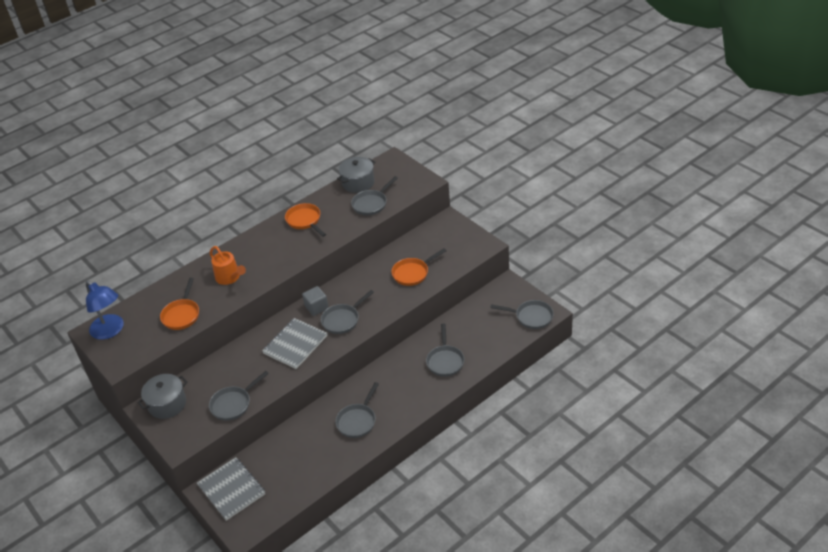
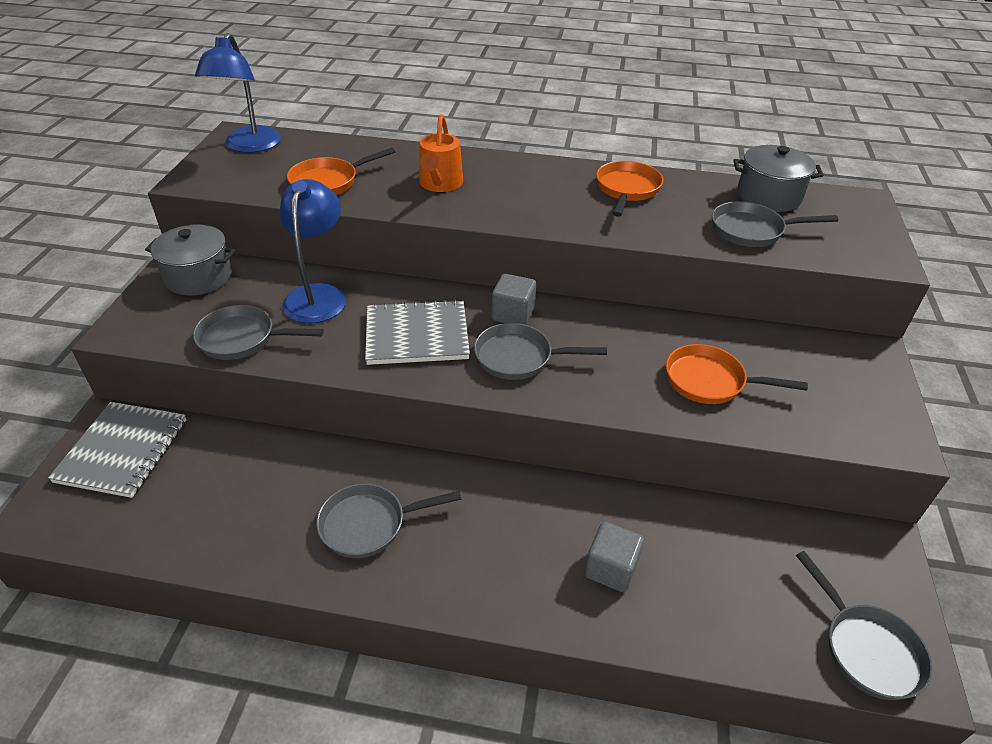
camera: 45 degrees right, 0 degrees up
grey pan [426,324,464,377] -> grey cube [585,522,644,592]
none -> blue lamp [279,179,346,323]

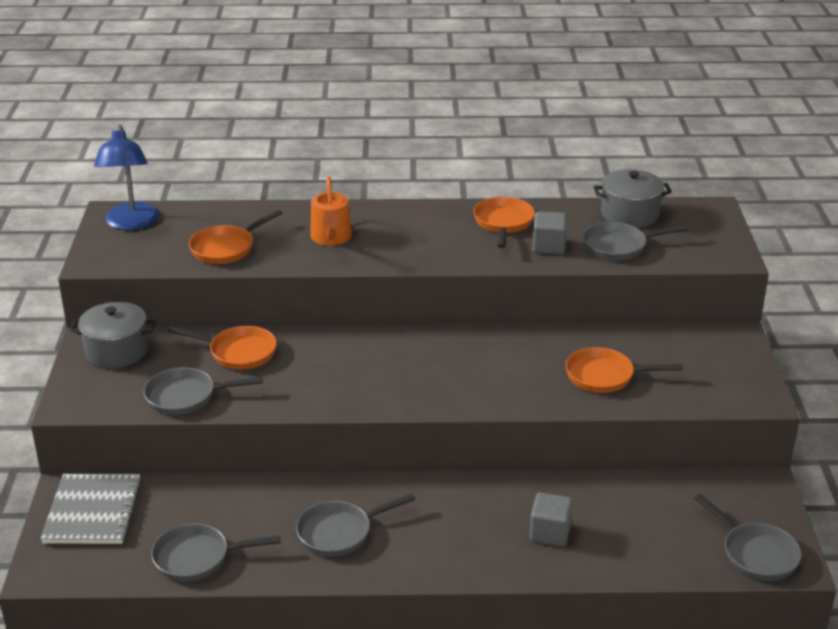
camera: 10 degrees left, 10 degrees down
blue lamp [279,179,346,323] -> orange pan [168,326,277,370]
grey notebook [365,300,470,365] -> none
grey pan [474,323,607,380] -> grey pan moved to [151,524,280,581]
grey cube [492,274,536,325] -> grey cube moved to [532,211,567,254]

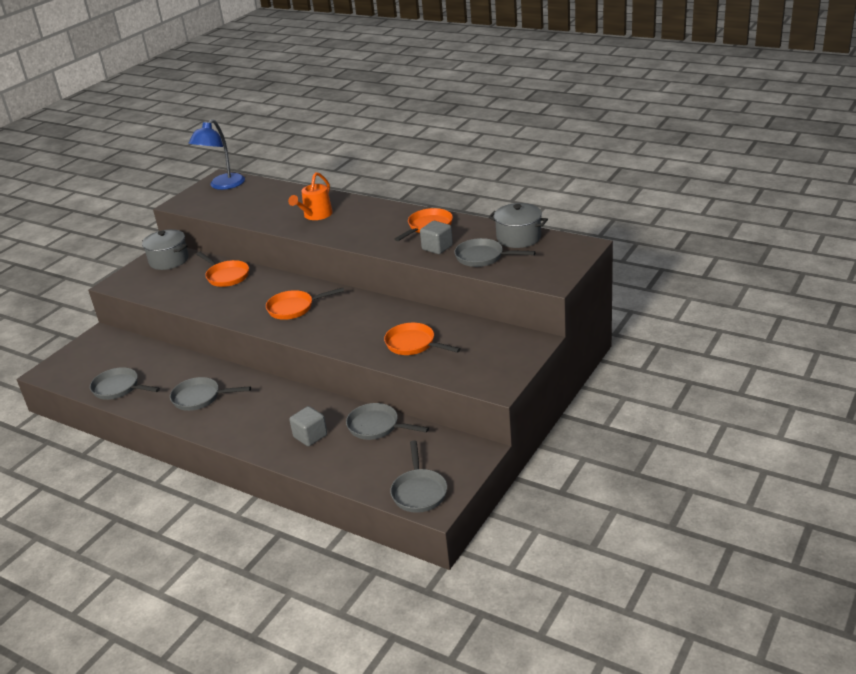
camera: 35 degrees right, 0 degrees up
grey notebook [40,474,142,544] -> none
grey pan [144,368,263,415] -> grey pan moved to [346,403,429,440]
orange pan [189,209,282,264] -> orange pan moved to [266,288,344,320]

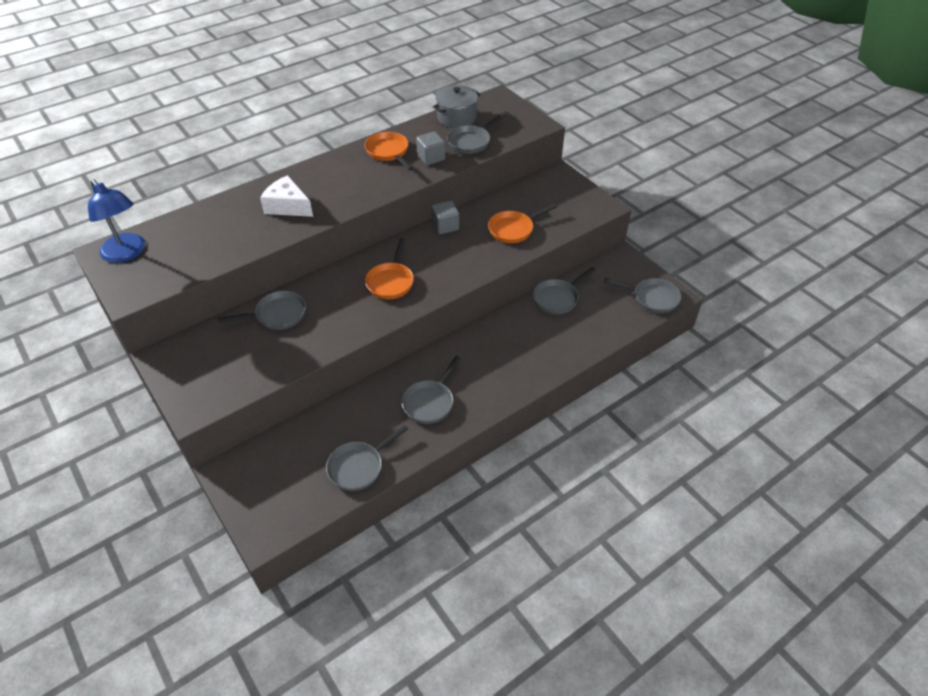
camera: 70 degrees left, 15 degrees up
grey pot [142,229,189,270] -> none
orange pan [197,252,249,287] -> grey pan [218,291,306,330]
orange watering can [288,172,333,220] -> white cheese [260,175,313,217]
grey cube [289,406,327,446] -> grey cube moved to [431,201,459,234]

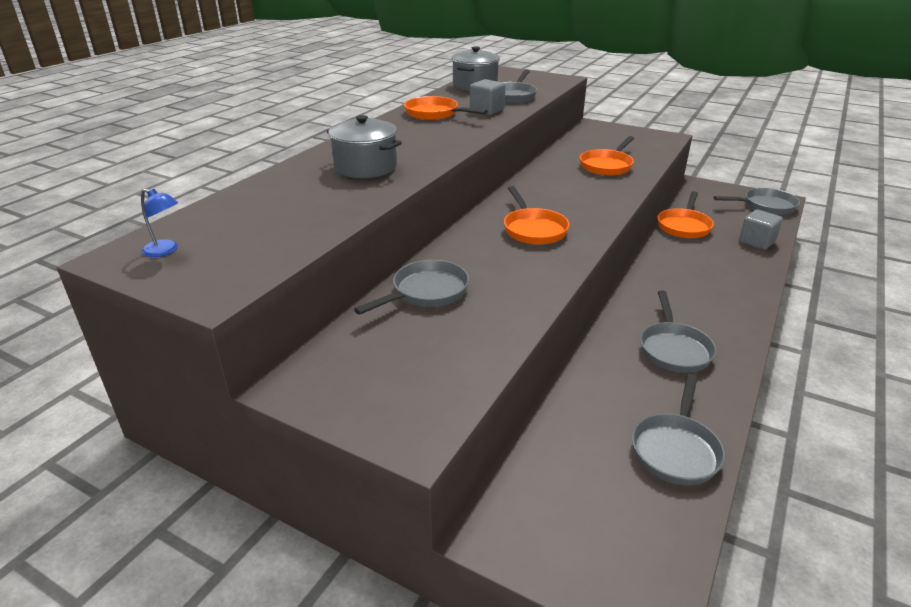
camera: 25 degrees left, 15 degrees down
blue lamp [88,179,145,263] -> blue lamp [141,189,178,257], size x0.45
white cheese [260,175,313,217] -> grey pot [327,115,402,178]
grey cube [431,201,459,234] -> grey cube moved to [739,210,783,250]
grey pan [533,267,596,314] -> orange pan [657,191,714,238]

